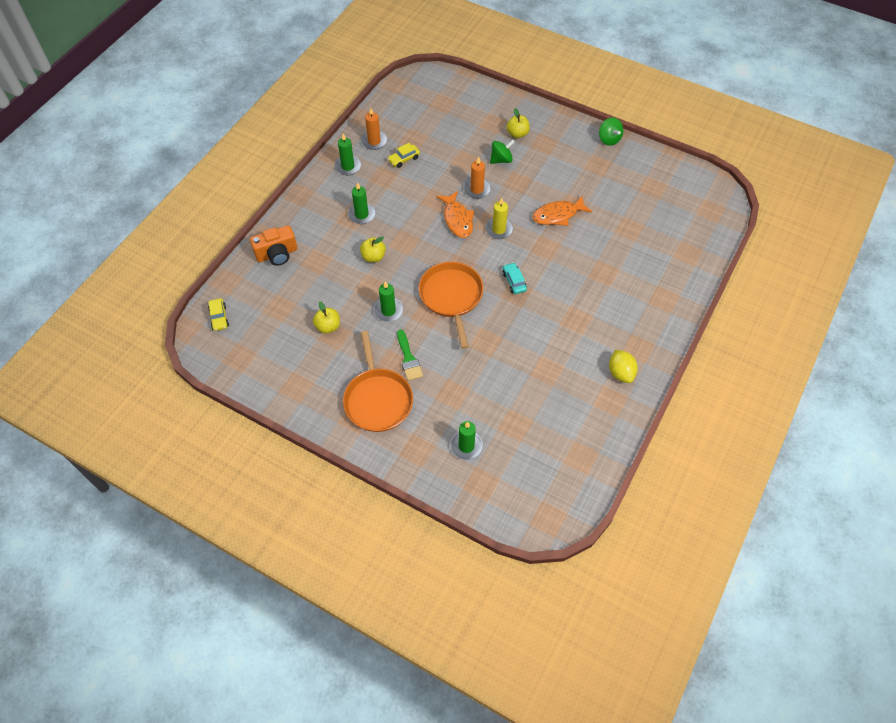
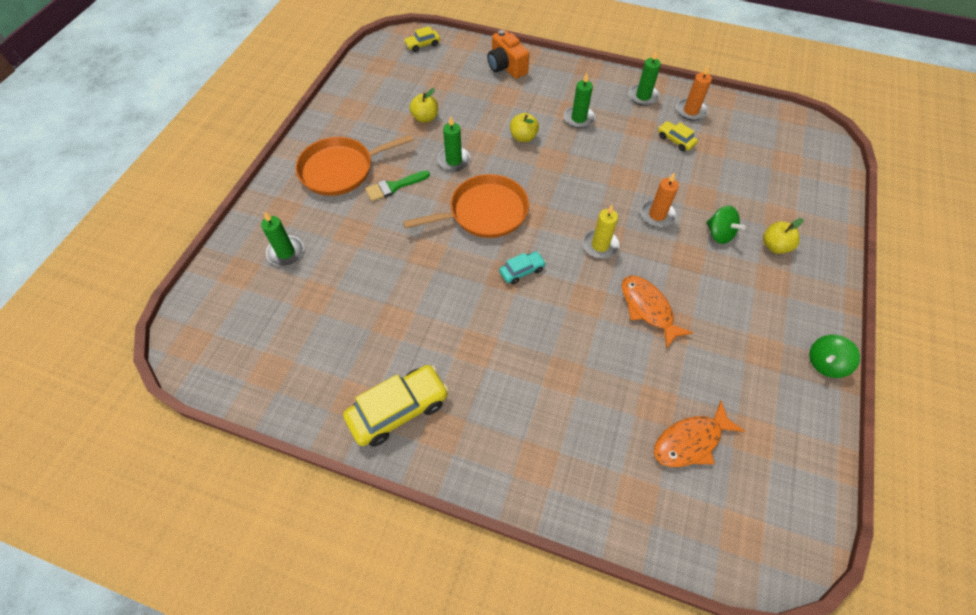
camera: 80 degrees right, 0 degrees up
orange fish [436,191,474,238] -> orange fish moved to [654,401,745,467]
yellow lemon [609,349,638,383] -> yellow car [343,365,449,447]

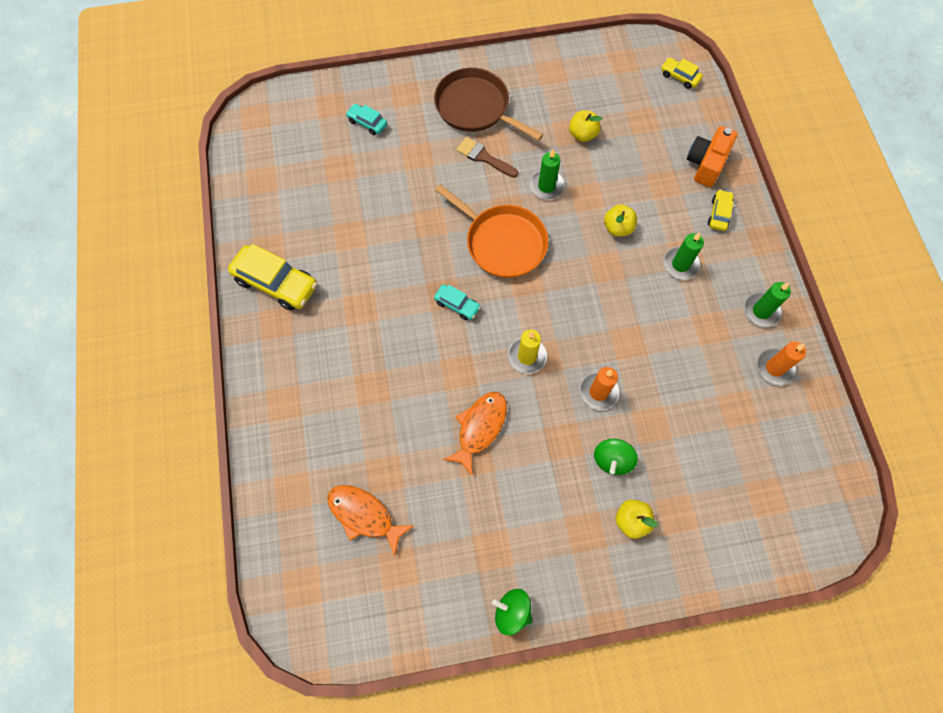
camera: 60 degrees right, 10 degrees up
green candle [261,211,304,266] -> turquoise car [346,104,387,135]
orange pan [295,134,414,196] -> brown pan [434,68,544,141]
green brush [365,170,430,202] -> brown brush [456,137,518,178]
yellow car [658,121,698,151] -> yellow car moved to [708,189,734,231]

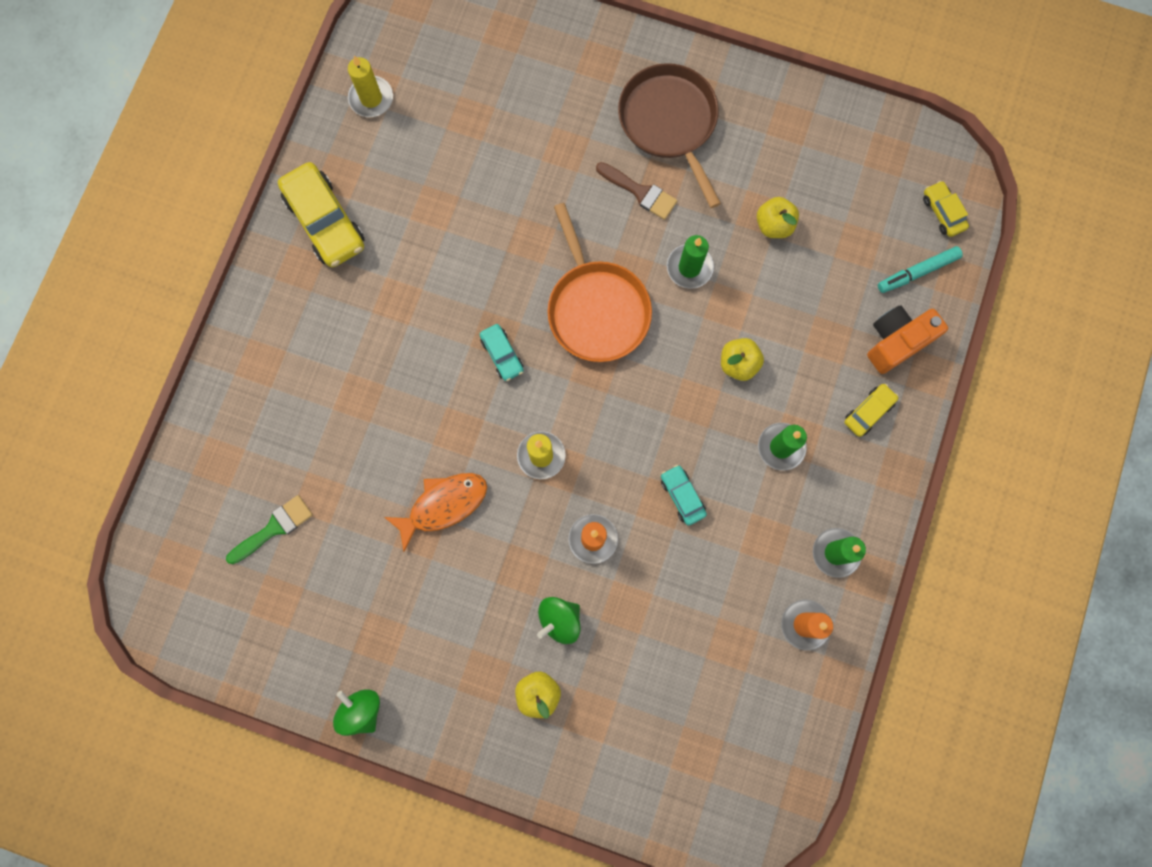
camera: 30 degrees right, 10 degrees up
orange fish [327,485,415,556] -> green brush [226,495,313,564]
turquoise car [346,104,387,135] -> turquoise car moved to [661,465,707,526]
brown brush [456,137,518,178] -> brown brush turned 150 degrees clockwise [596,162,677,220]
none -> yellow candle [348,56,393,117]
none -> turquoise marker [878,246,963,293]

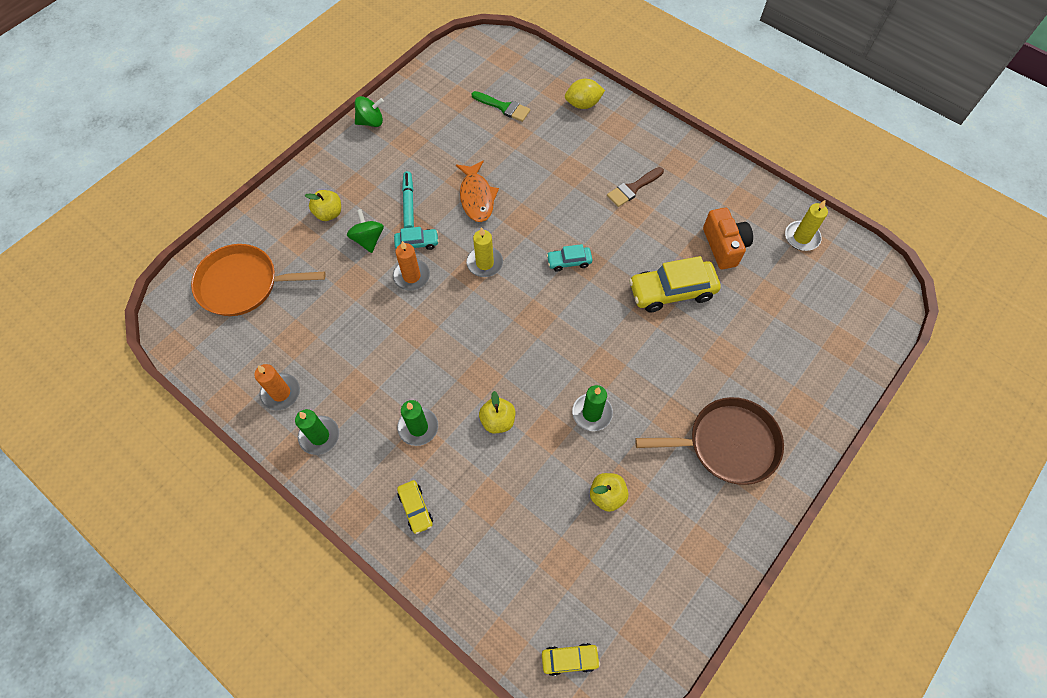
camera: 110 degrees right, 15 degrees down
green brush [226,495,313,564] -> green brush turned 45 degrees counterclockwise [472,91,530,122]
yellow car [278,162,365,267] -> yellow car moved to [629,256,721,313]
orange pan [547,203,652,362] -> orange pan moved to [191,244,326,316]
brown brush [596,162,677,220] -> brown brush moved to [607,167,664,207]
turquoise car [661,465,707,526] -> turquoise car moved to [394,227,439,250]
orange camera [867,305,948,374] -> orange camera moved to [703,208,753,269]
turquoise marker [878,246,963,293] -> turquoise marker moved to [402,171,414,228]
none -> yellow lemon [565,79,605,109]

